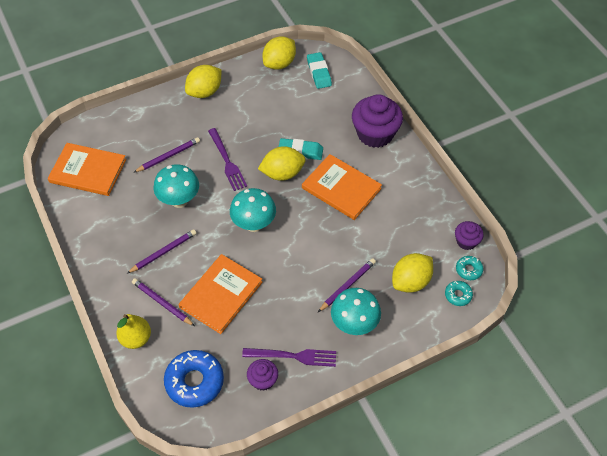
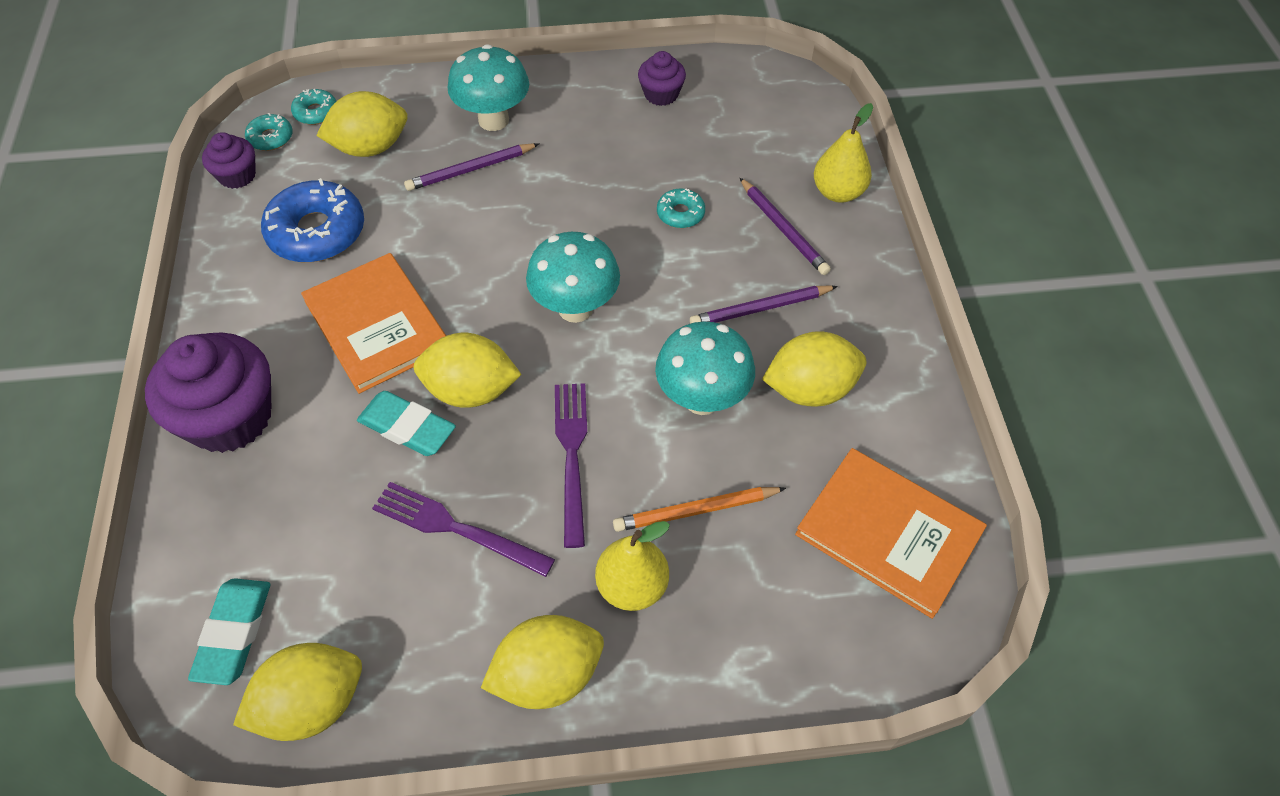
camera: 160 degrees left, 0 degrees up
purple pencil [133,137,200,173] -> orange pencil [613,487,786,532]
blue donut [164,350,224,408] -> blue donut moved to [261,178,364,262]
orange book [179,254,263,334] -> turquoise donut [657,188,705,228]
purple fork [242,348,336,367] -> purple fork moved to [372,482,555,577]
none -> yellow pear [595,521,670,611]
none -> yellow lemon [762,331,866,406]

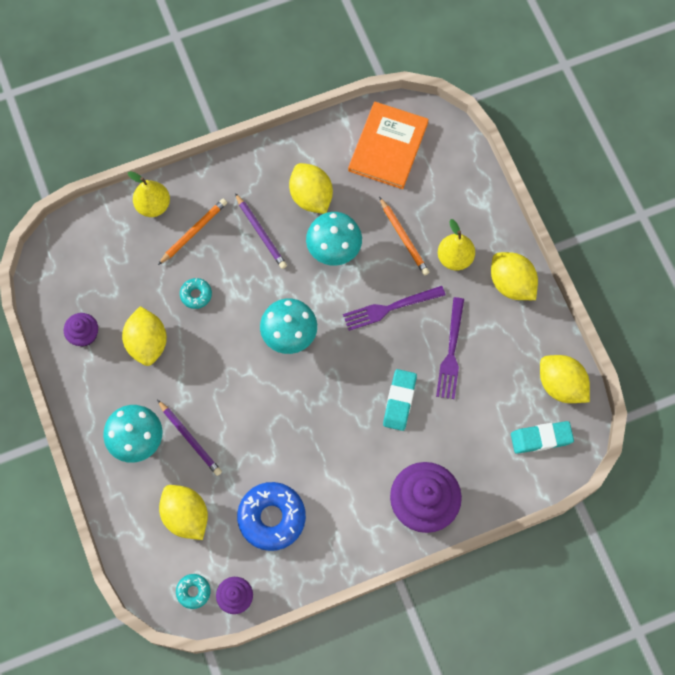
camera: 105 degrees left, 15 degrees up
turquoise donut [291,89,336,125] -> none
orange book [301,253,446,394] -> none
yellow lemon [414,333,522,407] -> yellow lemon moved to [122,306,167,366]
purple pencil [739,177,831,275] -> orange pencil [158,199,227,265]

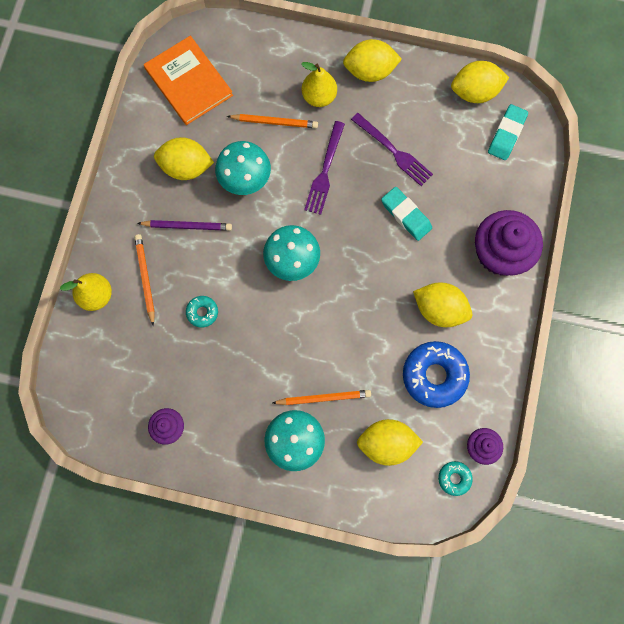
camera: 55 degrees left, 5 degrees up
yellow lemon [122,306,167,366] -> yellow lemon moved to [413,283,472,327]
purple pencil [157,400,222,476] -> orange pencil [272,390,371,405]

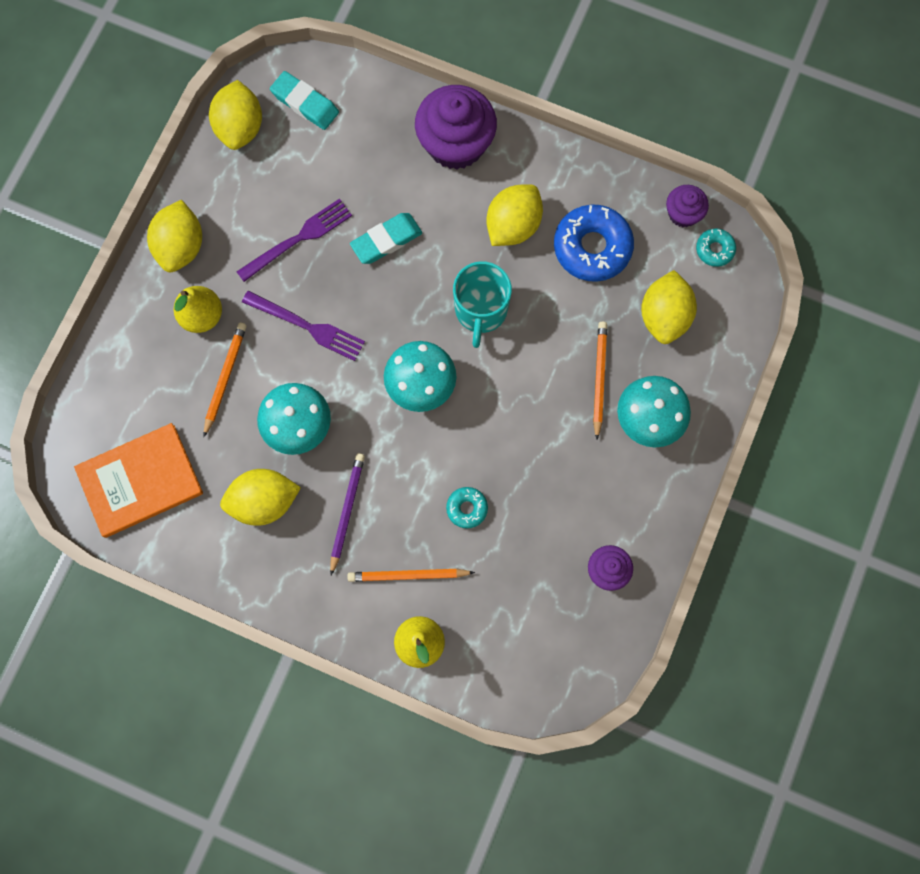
camera: 80 degrees left, 0 degrees up
yellow lemon [154,137,214,180] -> yellow lemon turned 60 degrees clockwise [220,469,301,526]
none -> turquoise mug [453,261,512,348]

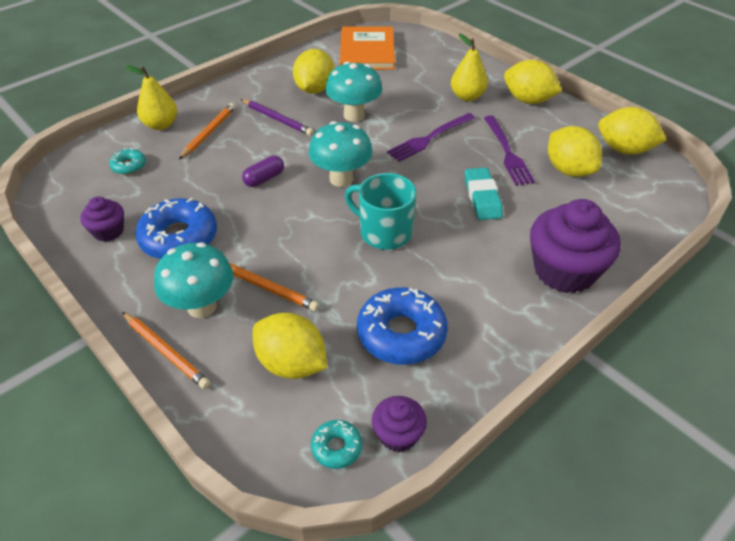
camera: 115 degrees right, 30 degrees down
orange pencil [204,323,247,437] -> orange pencil moved to [122,312,211,389]
turquoise eraser [270,71,339,130] -> none
turquoise donut [446,487,488,529] -> turquoise donut moved to [109,148,146,175]
yellow lemon [486,184,543,246] -> yellow lemon moved to [548,126,602,177]
none -> blue donut [135,197,217,259]
none -> purple capsule [242,156,284,187]

